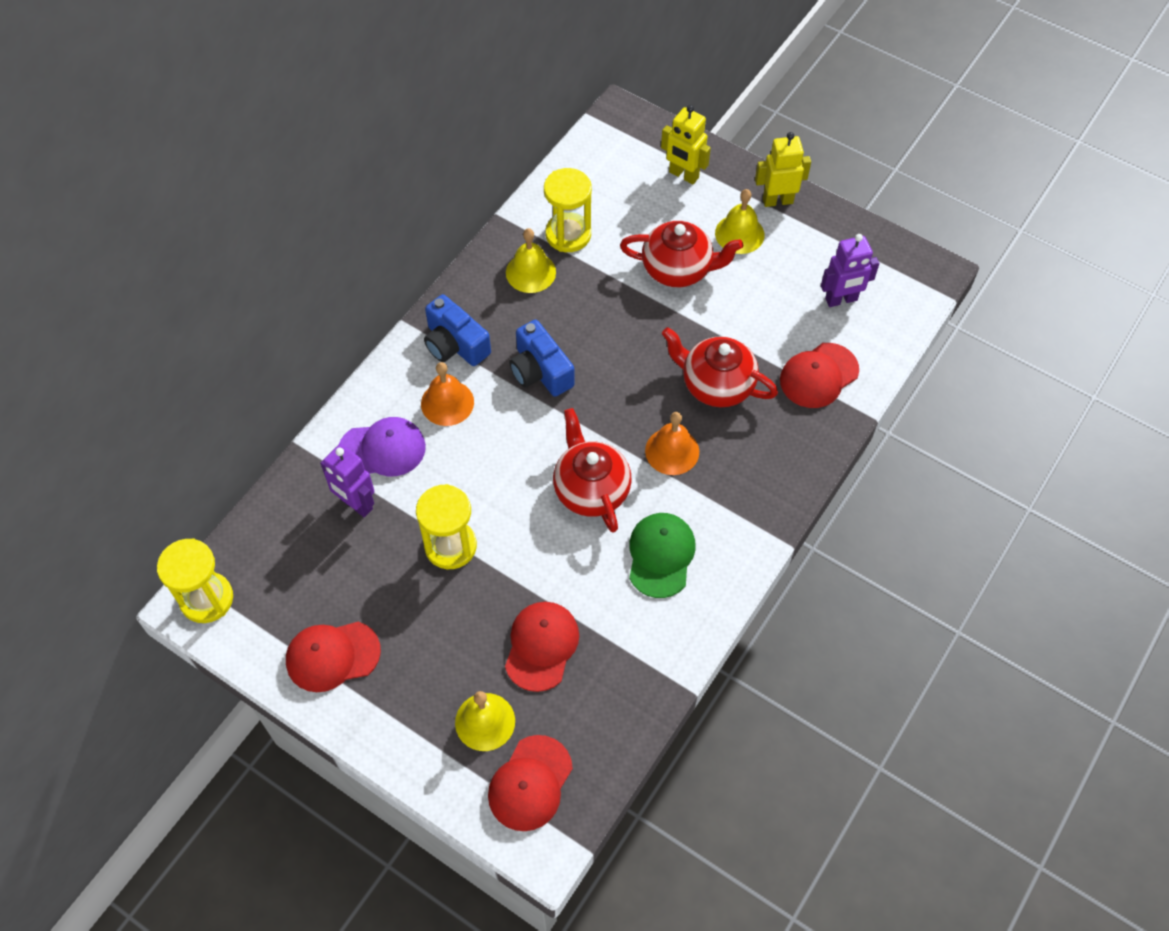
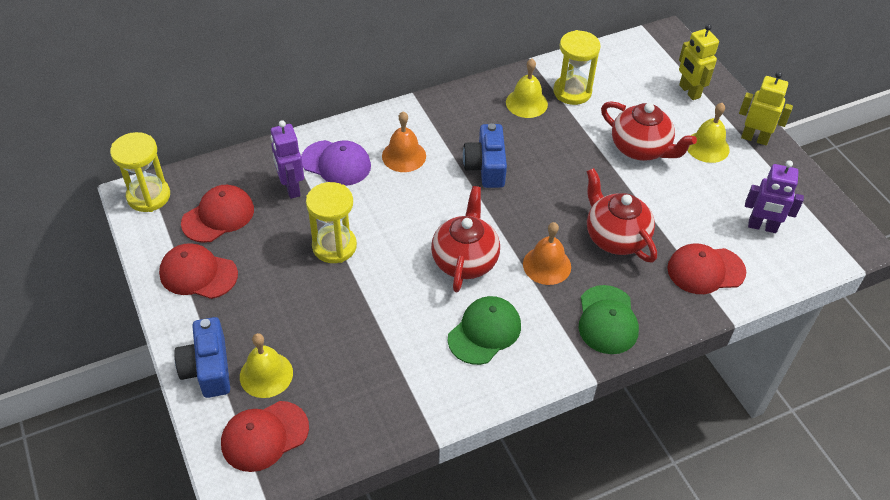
camera: 30 degrees right, 10 degrees down
blue camera [424,294,491,366] -> blue camera moved to [174,317,230,398]
red cap [505,602,579,692] -> red cap moved to [181,185,254,243]
none -> green cap [579,285,639,354]

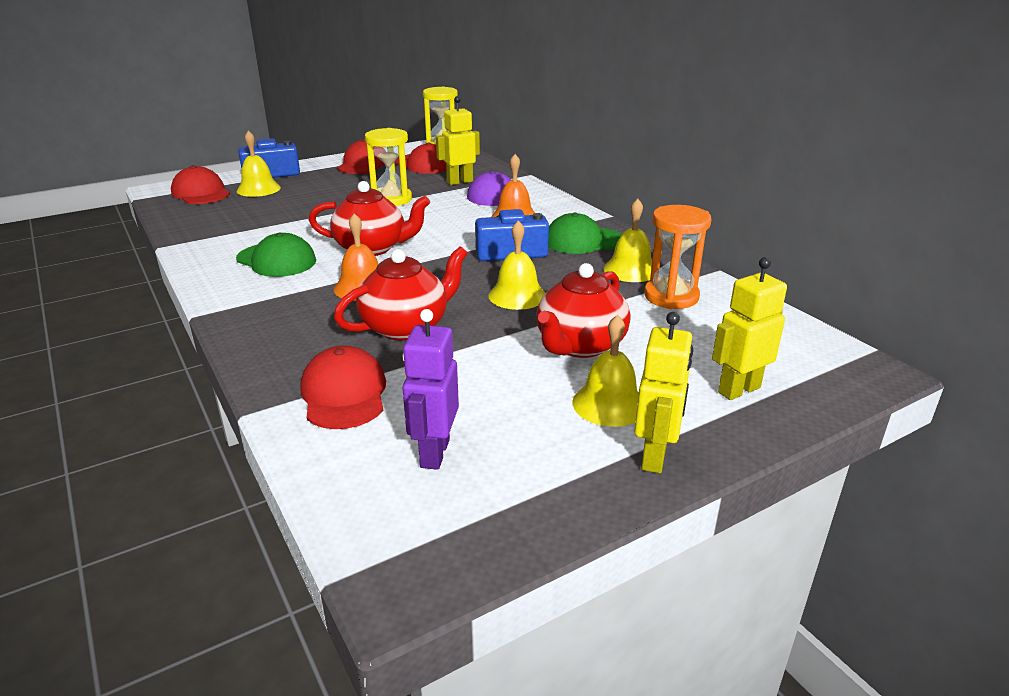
camera: 85 degrees right, 20 degrees down
purple robot [270,120,304,199] -> yellow robot [436,96,480,185]
yellow hourglass [553,30,601,105] -> orange hourglass [644,205,712,309]
green cap [579,285,639,354] -> green cap moved to [548,213,622,254]
none -> yellow bell [488,220,545,310]

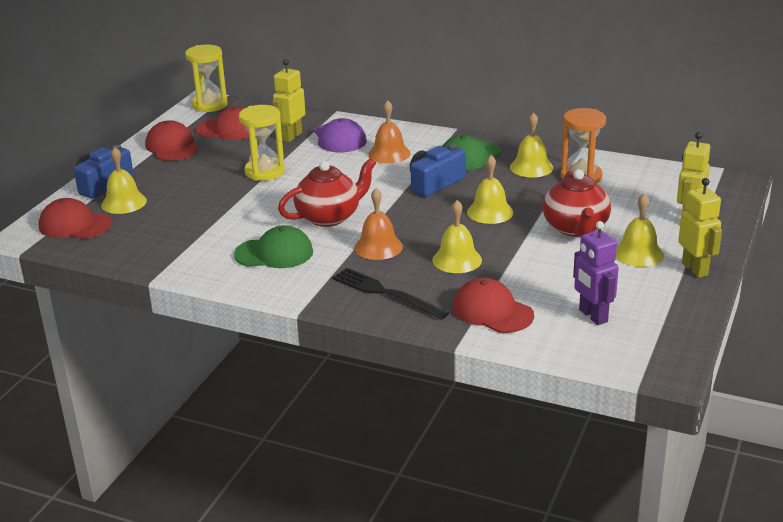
camera: 35 degrees left, 0 degrees up
red teapot [334,246,468,341] -> yellow bell [432,200,482,273]
none -> black fork [332,268,449,320]

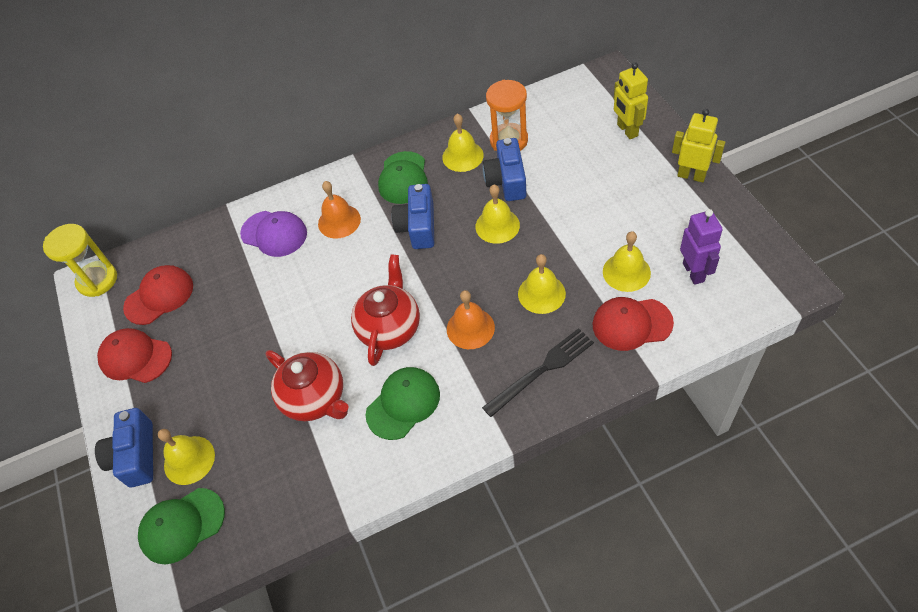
camera: 40 degrees left, 25 degrees up
red cap [39,198,112,239] -> green cap [138,488,225,564]
yellow hourglass [239,105,285,181] -> none
yellow robot [272,59,305,142] -> none
black fork [332,268,449,320] -> black fork turned 150 degrees clockwise [482,328,594,417]
red teapot [543,169,611,237] -> red teapot moved to [266,350,349,421]
purple robot [573,221,619,325] -> purple robot turned 120 degrees counterclockwise [680,209,723,285]
yellow bell [616,193,664,267] -> yellow bell moved to [603,231,651,292]
none -> blue camera [483,138,527,201]

